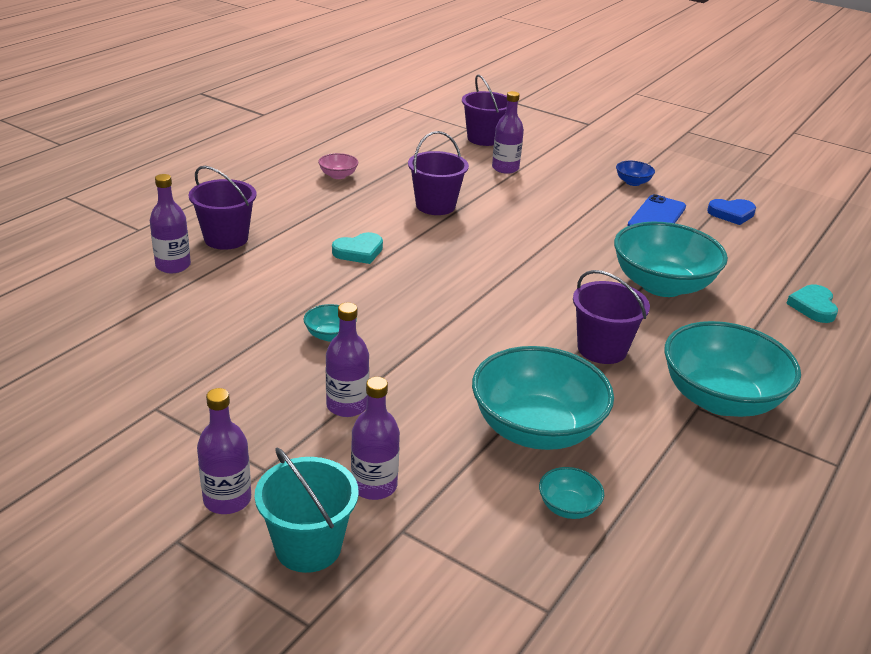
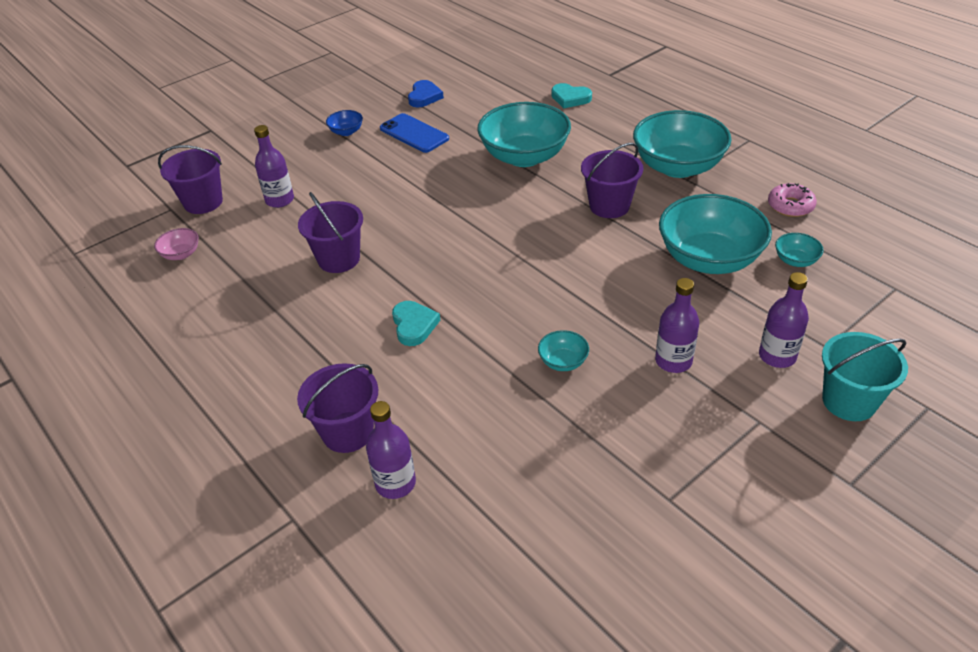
camera: 70 degrees left, 10 degrees up
purple bottle [197,388,251,514] -> none
pink bowl [318,153,358,179] -> pink bowl moved to [154,228,199,260]
none -> pink donut [768,183,817,217]

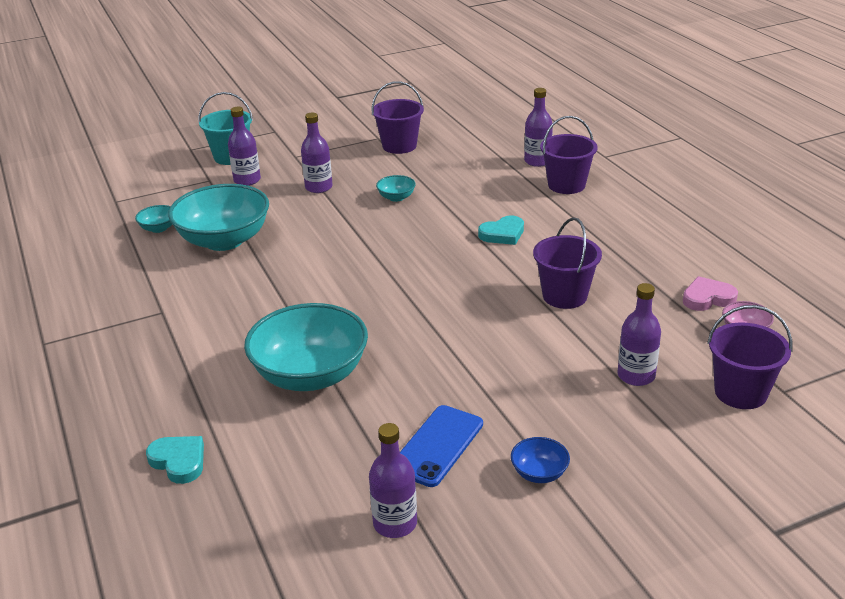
camera: 165 degrees left, 10 degrees down
blue phone [380,113,449,153] -> blue phone turned 60 degrees clockwise [400,405,483,487]
turquoise heart [392,301,440,346] -> turquoise heart turned 120 degrees counterclockwise [478,216,524,245]
blue heart [408,80,444,107] -> purple bottle [369,423,417,538]
purple bucket [581,143,643,218] -> purple bucket moved to [372,81,424,154]
turquoise bowl [633,110,732,178] -> none
pink donut [768,183,817,217] -> none
none -> pink heart [683,276,738,311]

